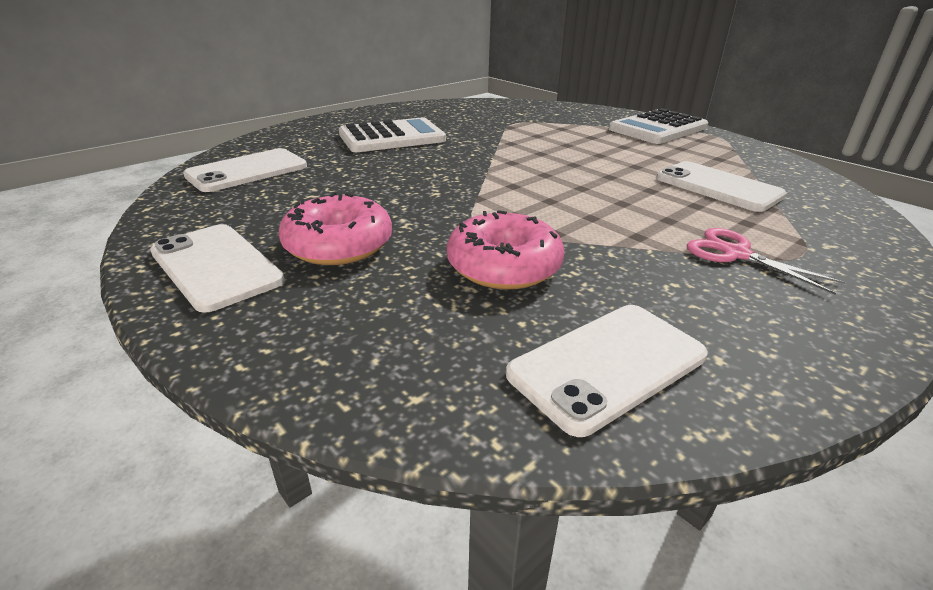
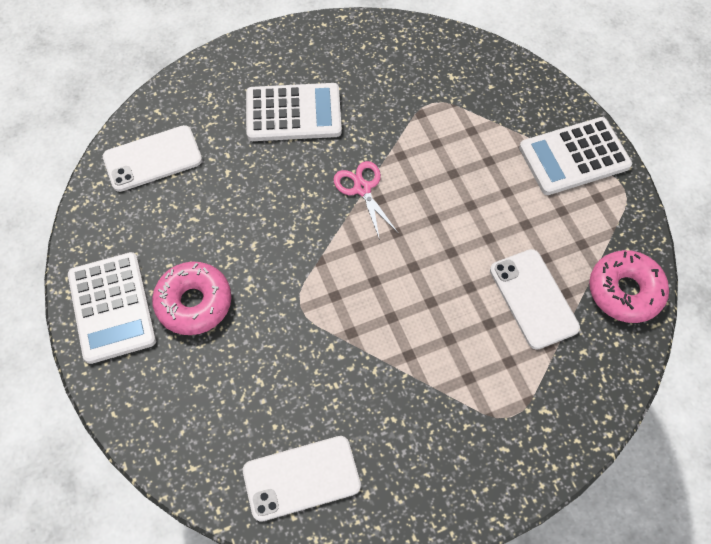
camera: 20 degrees right, 30 degrees up
white phone [150,224,285,313] -> white calculator [68,252,156,364]
pink donut [447,210,564,289] -> pink donut moved to [589,250,669,323]
pink scissors [687,228,846,295] -> pink scissors moved to [334,161,398,240]

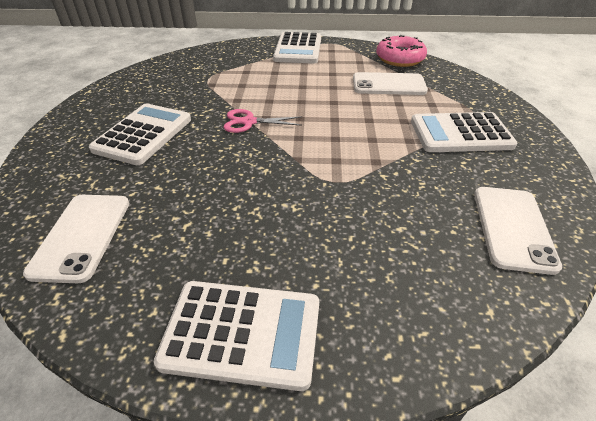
camera: 65 degrees left, 20 degrees down
pink donut [152,262,231,335] -> none
none -> white calculator [411,112,518,152]

